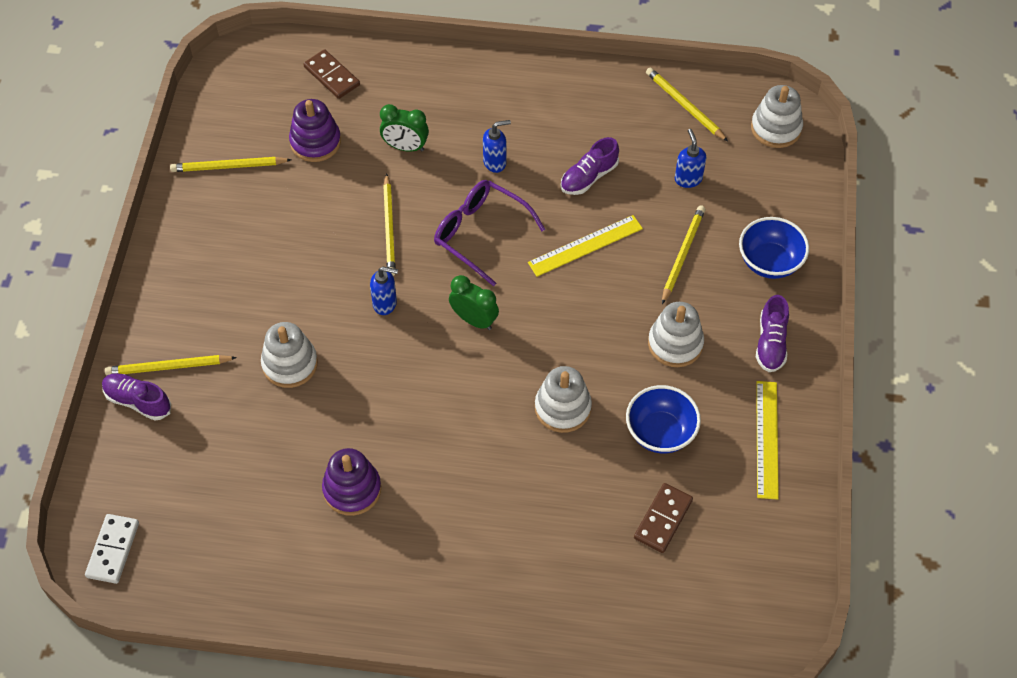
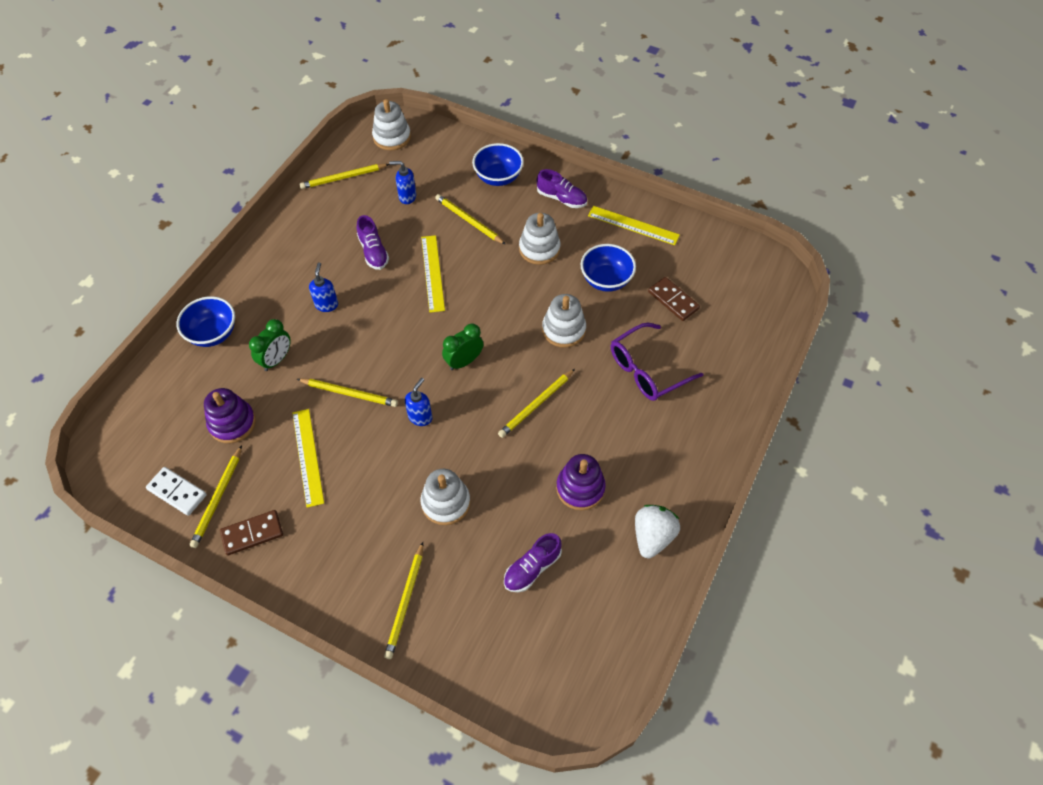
camera: 70 degrees left, 0 degrees up
white domino [85,514,139,584] -> white domino moved to [146,467,207,516]
purple shoe [102,373,171,421] -> purple shoe moved to [504,533,562,592]
brown domino [304,49,360,99] -> brown domino moved to [220,510,283,555]
purple glasses [434,180,545,287] -> purple glasses moved to [611,323,703,401]
none -> blue bowl [176,296,235,347]
none -> yellow ruler [292,409,324,508]
none -> yellow pencil [498,369,575,438]
none -> white strawberry [635,505,680,559]

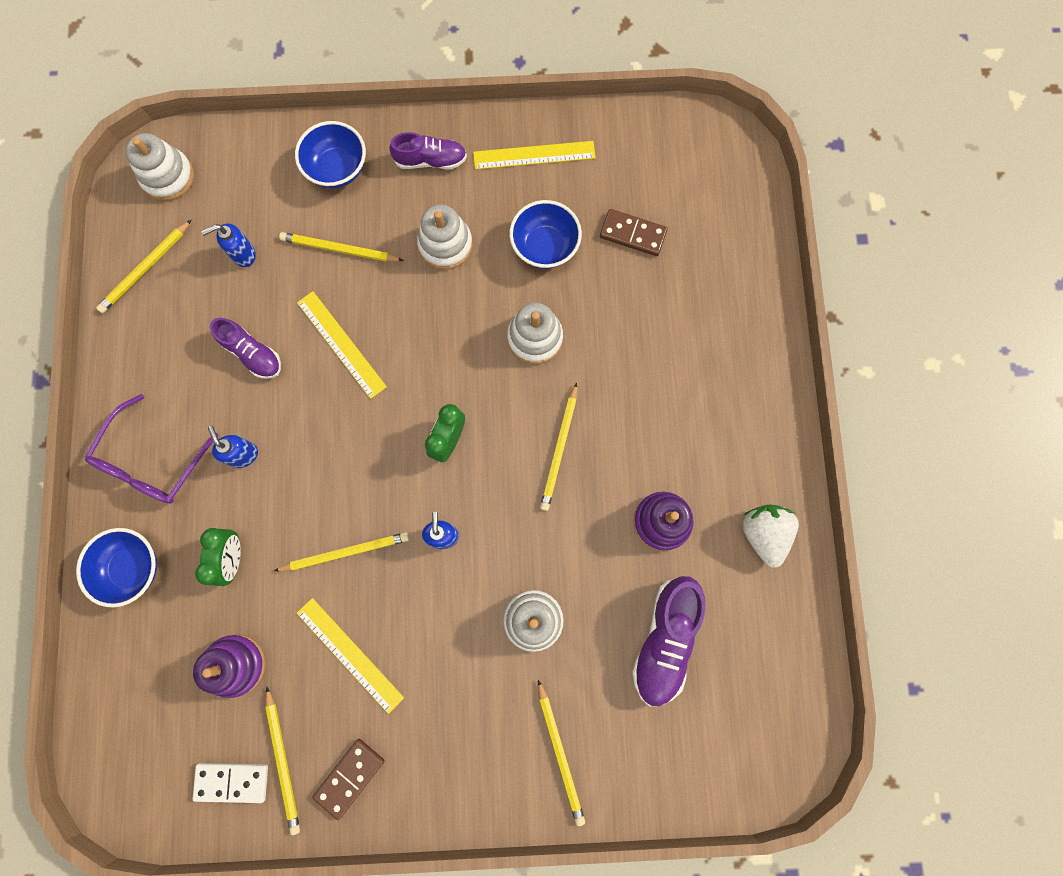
camera: 30 degrees left, 20 degrees up
purple shoe [504,533,562,592] -> purple shoe [632,576,706,706], size x1.55
purple glasses [611,323,703,401] -> purple glasses moved to [85,394,219,504]

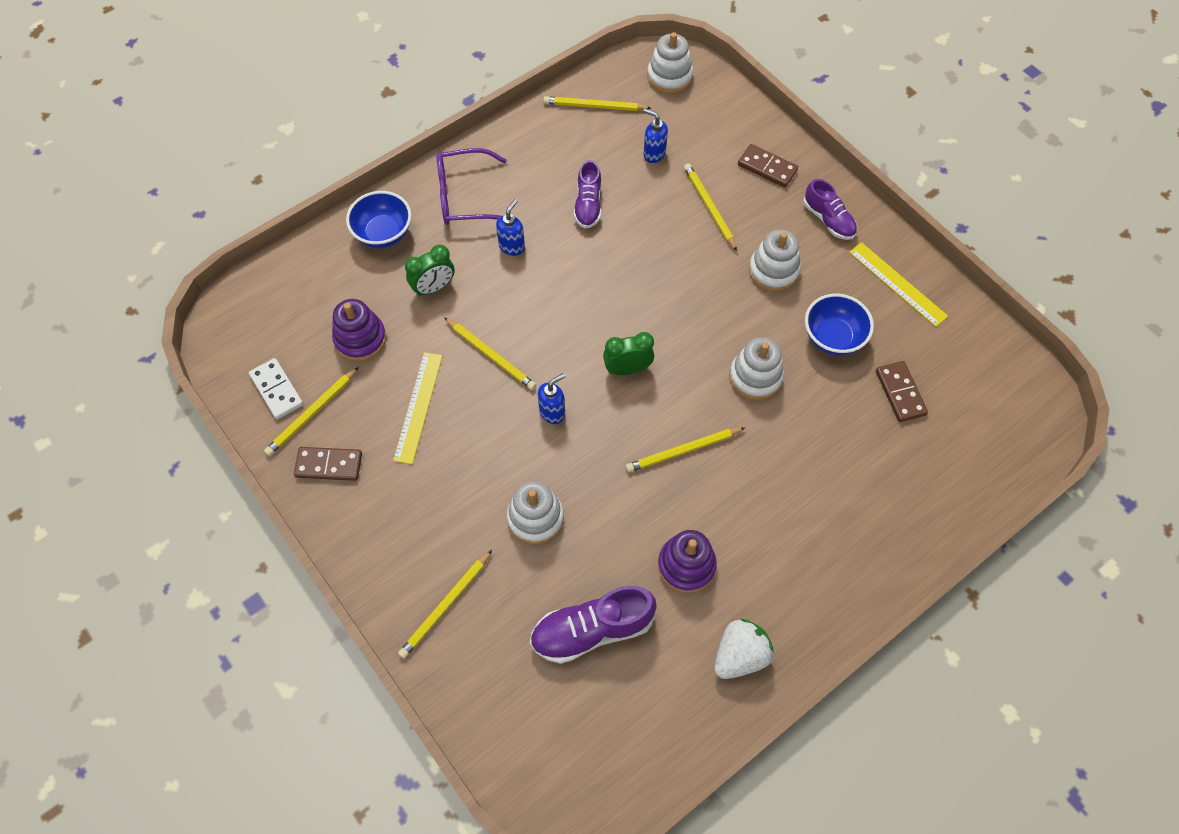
camera: 55 degrees right, 15 degrees down
blue bowl [295,121,366,188] -> brown domino [738,144,798,187]
yellow ruler [297,291,387,399] -> none

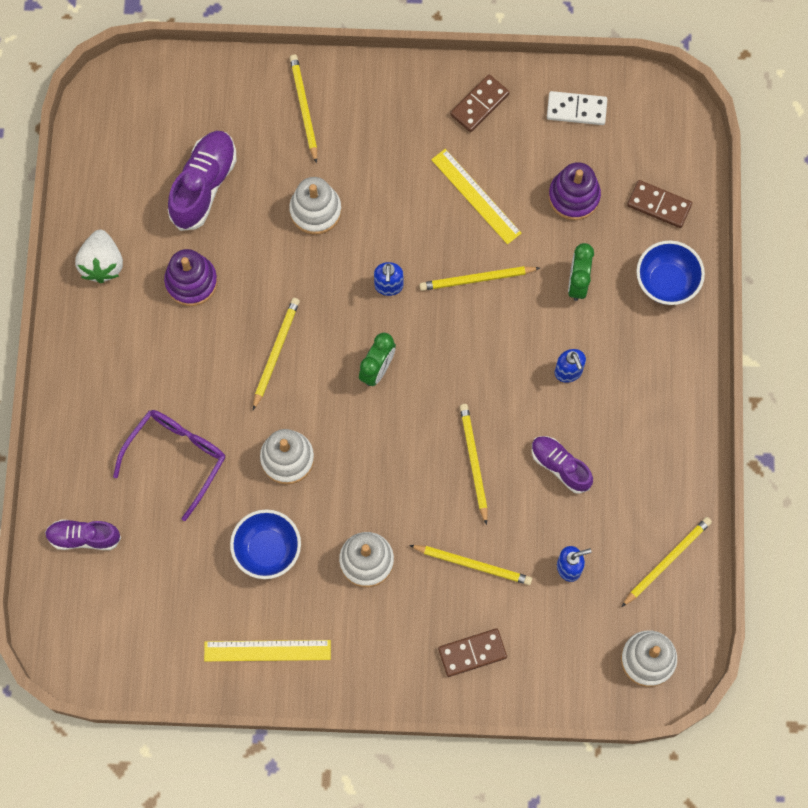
camera: 130 degrees right, 10 degrees up
yellow pencil [264,367,359,456] -> yellow pencil moved to [460,404,488,525]
purple glasses [437,148,507,225] -> purple glasses moved to [113,410,226,521]
purple shoe [803,179,857,240] -> purple shoe moved to [45,519,121,550]
brown domino [876,361,928,422] -> brown domino moved to [627,180,692,228]

